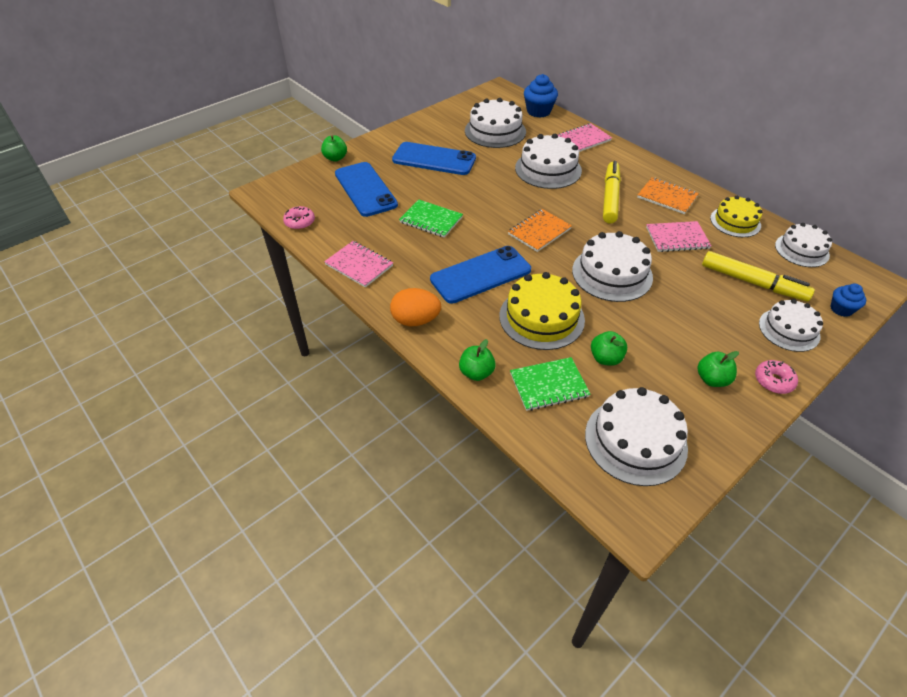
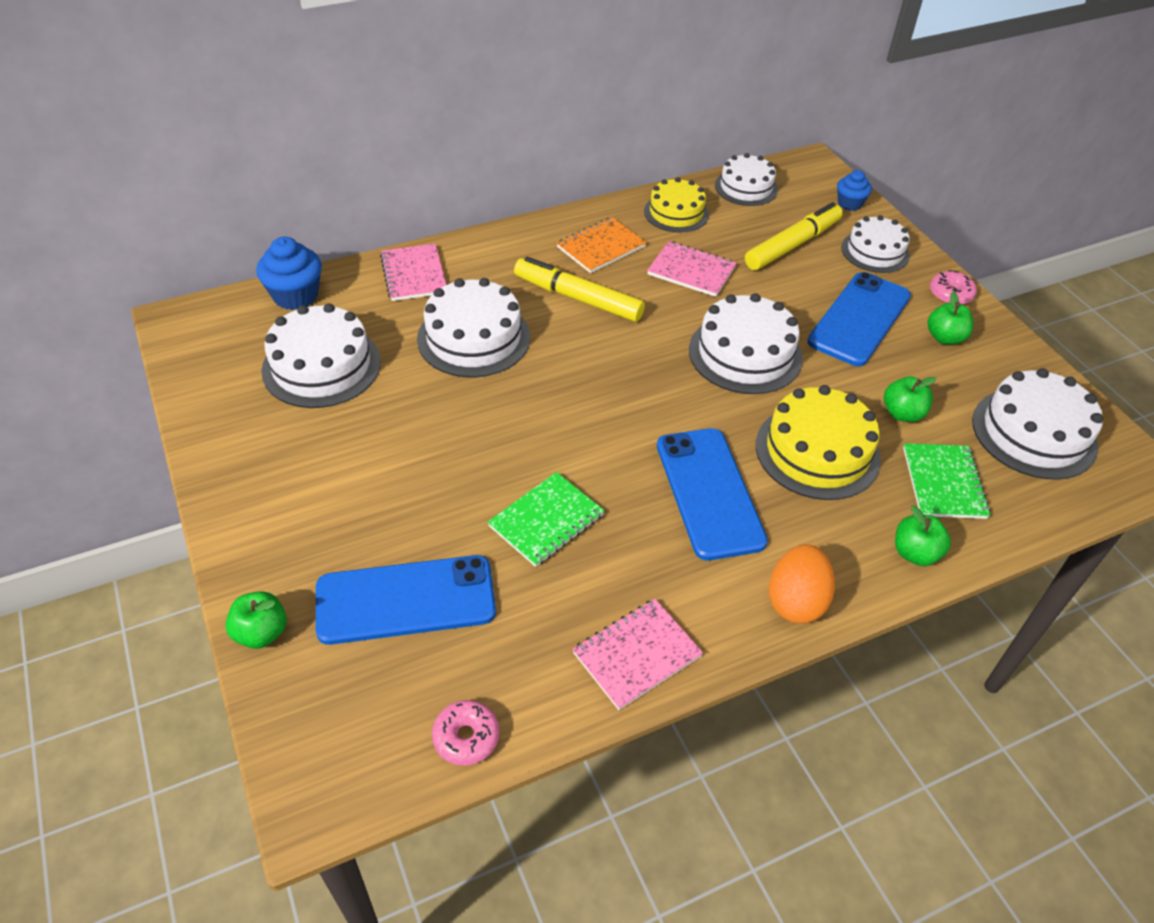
camera: 75 degrees left, 0 degrees up
blue phone [392,142,476,175] -> blue phone moved to [807,272,911,366]
orange notebook [508,209,572,252] -> none
pink notebook [646,221,712,252] -> pink notebook turned 75 degrees counterclockwise [647,241,737,297]

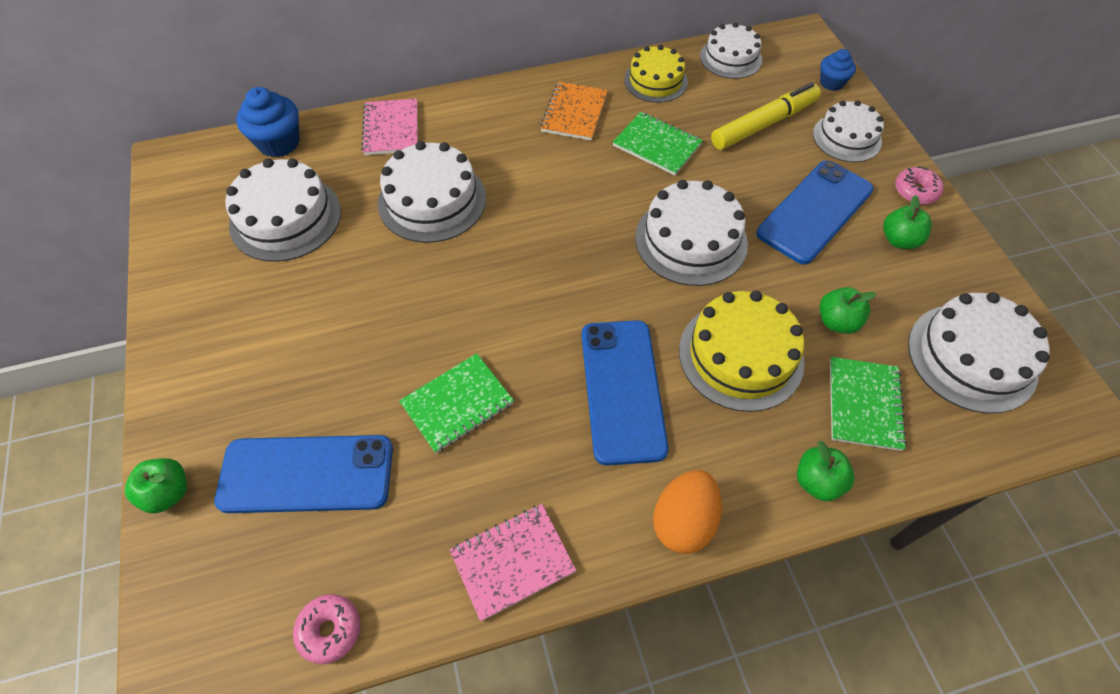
camera: 10 degrees right, 10 degrees up
yellow marker [514,257,645,322] -> none
orange notebook [557,217,647,273] -> orange notebook turned 45 degrees counterclockwise [540,82,608,141]
pink notebook [647,241,737,297] -> green notebook [613,112,703,175]

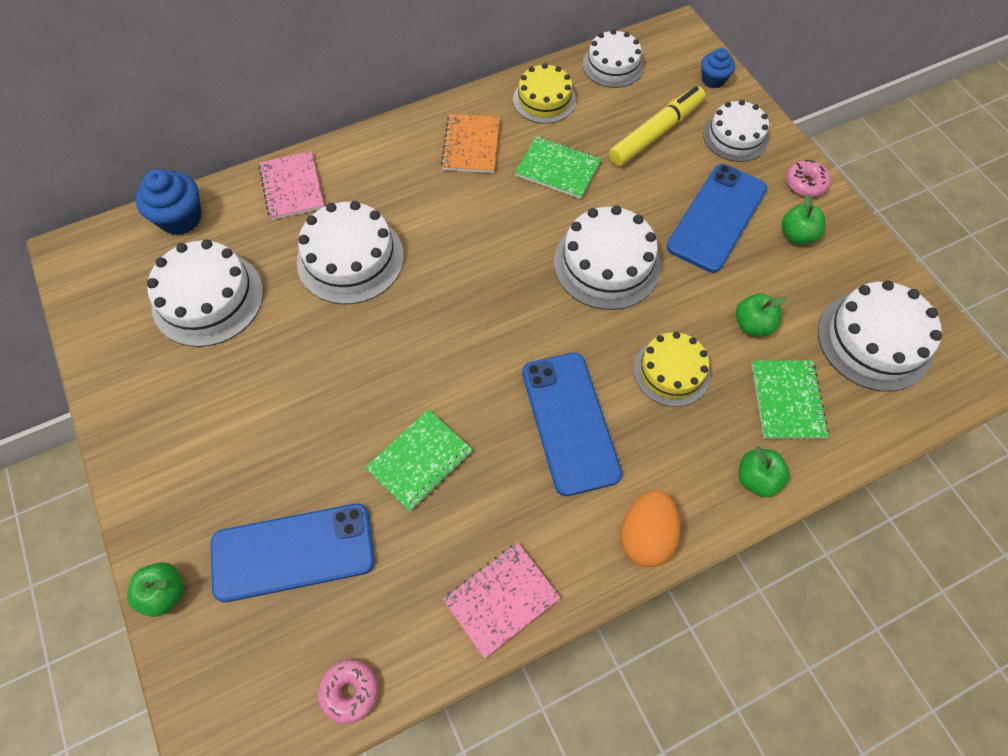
camera: 10 degrees left, 5 degrees up
yellow cake [679,291,805,412] -> yellow cake [633,332,710,407], size x0.67

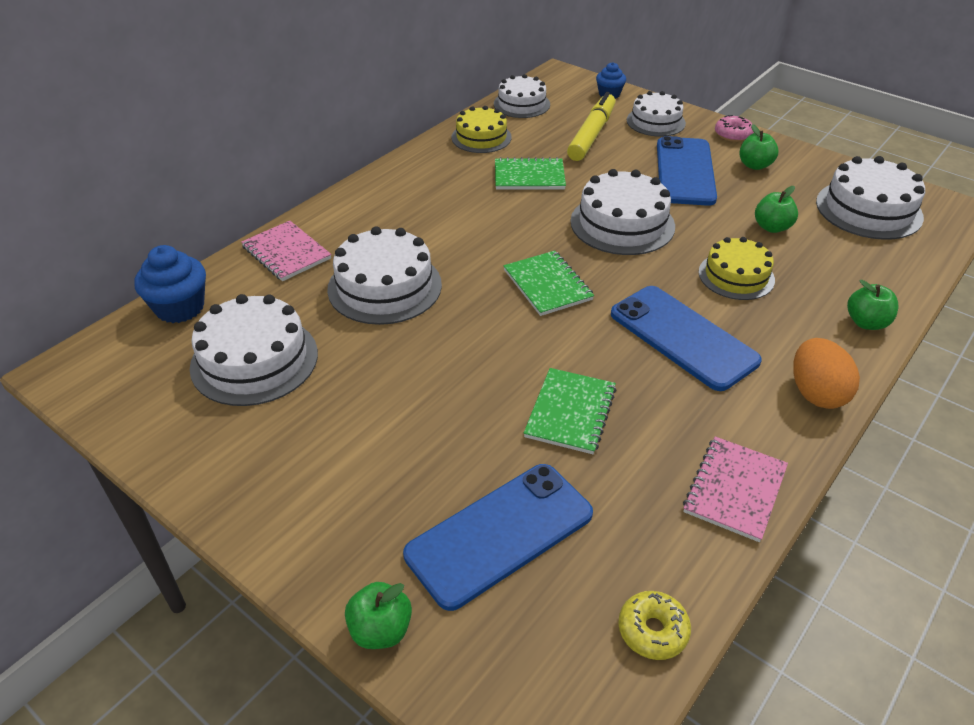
camera: 25 degrees left, 20 degrees down
pink donut [318,659,378,724] -> yellow donut [618,591,691,660]
orange notebook [441,114,500,173] -> none
green notebook [752,360,829,439] -> green notebook moved to [503,251,594,316]

